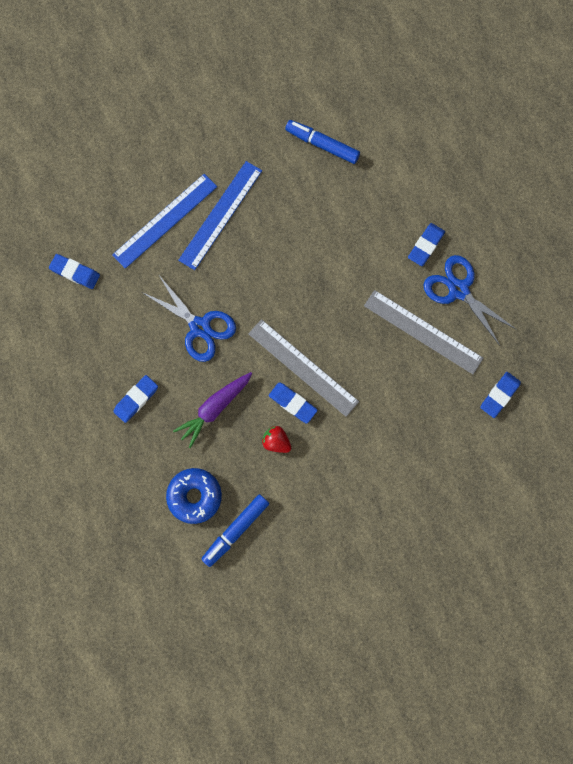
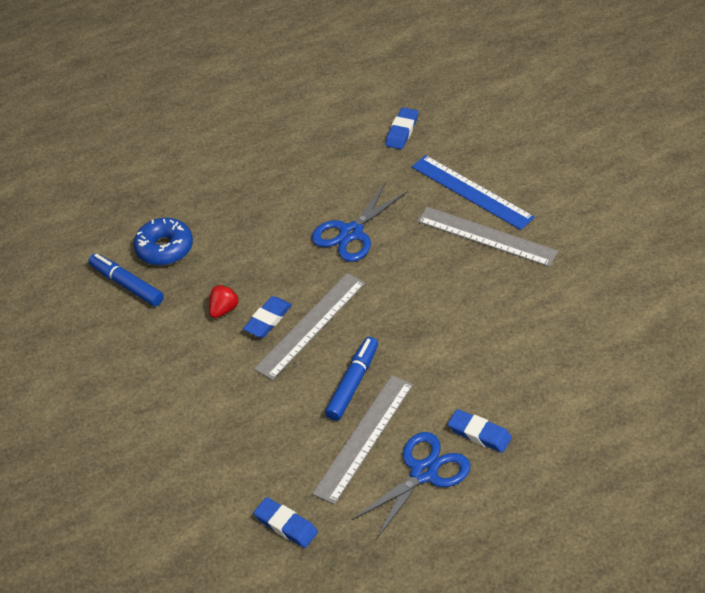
camera: 90 degrees right, 30 degrees down
blue eraser [113,375,158,423] -> none
purple carrot [173,372,252,448] -> none
blue ruler [178,161,262,270] -> grey ruler [417,207,558,267]
blue marker [285,120,360,164] -> blue marker moved to [325,337,378,421]

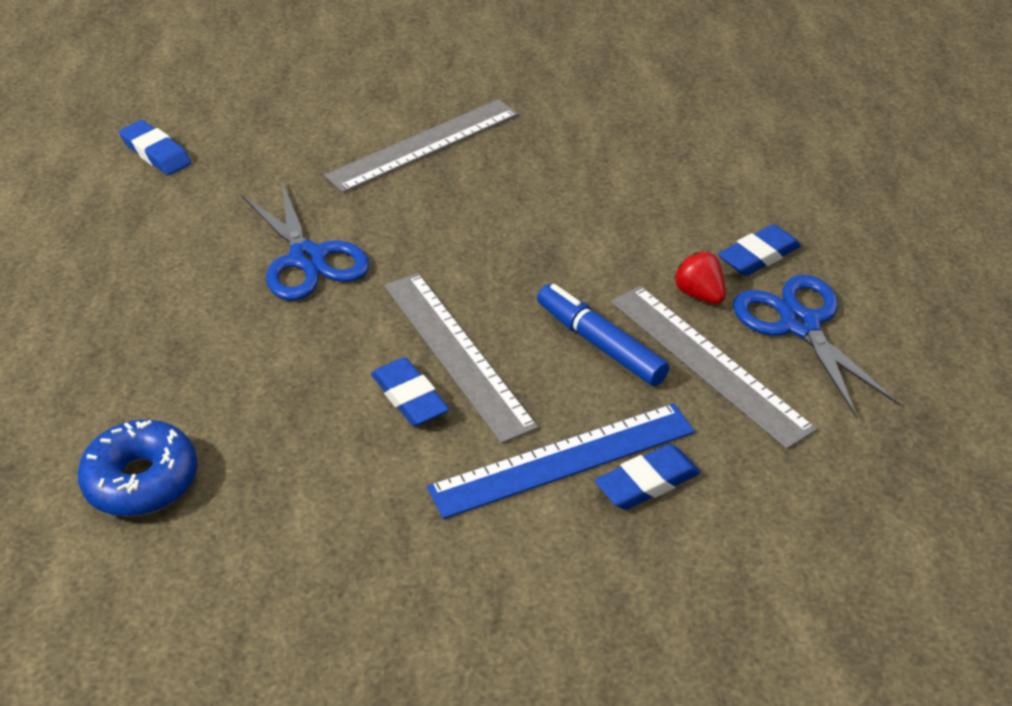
camera: 70 degrees left, 5 degrees down
blue marker [89,253,164,306] -> none
red strawberry [209,285,239,318] -> red strawberry moved to [674,252,726,304]
blue eraser [253,497,318,548] -> blue eraser moved to [595,444,700,510]
blue ruler [412,155,535,230] -> blue ruler moved to [427,403,695,519]

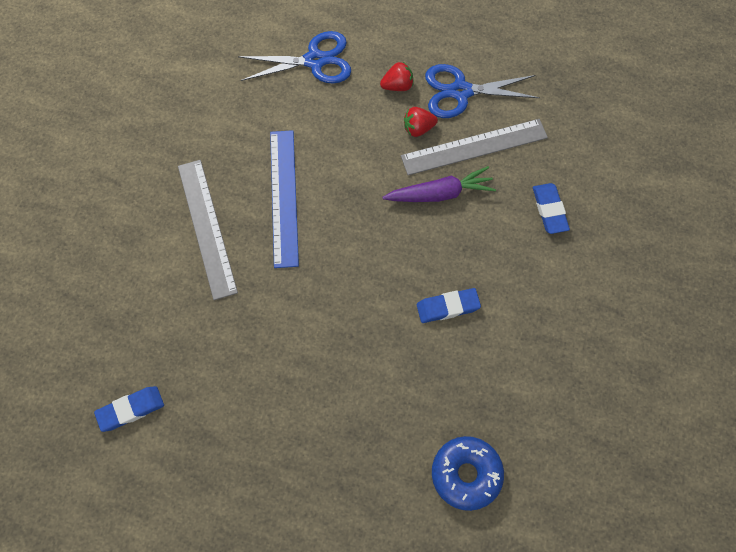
camera: 70 degrees left, 25 degrees up
blue scissors [241,180,370,300] -> blue scissors moved to [238,31,351,84]
grey ruler [384,273,538,444] -> none
blue ruler [427,403,695,519] -> blue ruler moved to [270,130,299,268]
blue marker [537,284,669,386] -> purple carrot [382,166,496,202]
blue eraser [718,224,801,276] -> red strawberry [380,62,413,91]

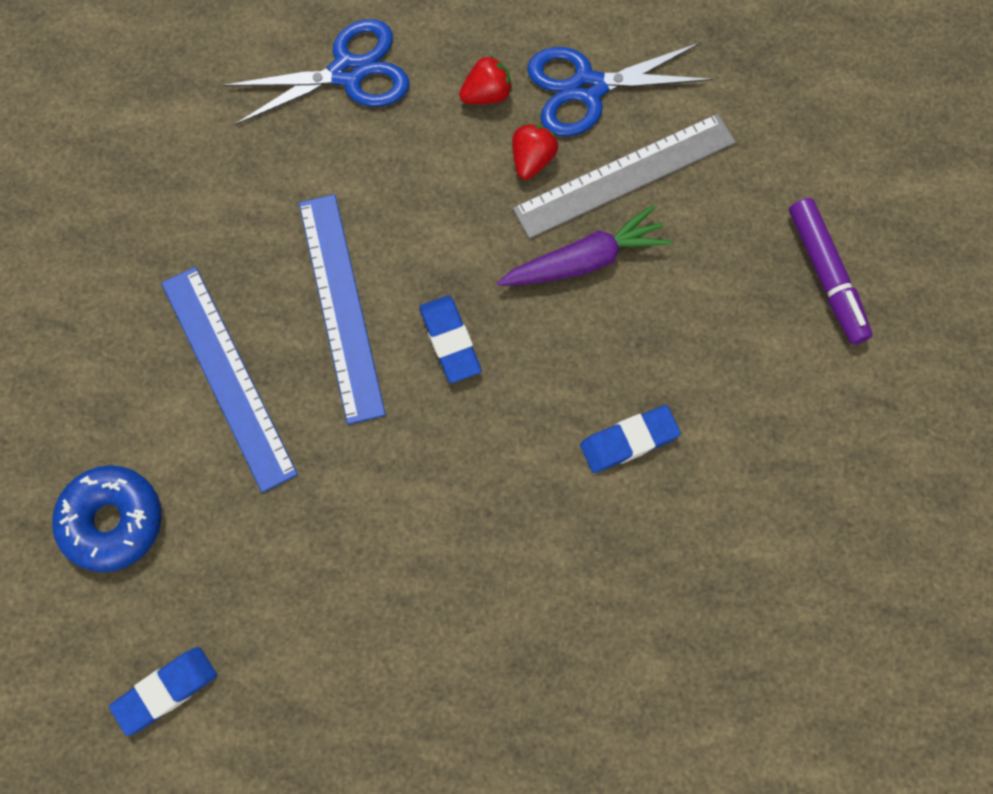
camera: 10 degrees left, 5 degrees up
grey ruler [178,160,238,300] -> blue ruler [161,267,298,493]
red strawberry [404,107,438,137] -> red strawberry turned 135 degrees clockwise [512,124,558,180]
blue donut [432,436,504,511] -> blue donut moved to [52,465,161,572]
blue eraser [533,183,570,234] -> blue eraser moved to [419,296,481,383]
none -> purple marker [789,198,873,345]

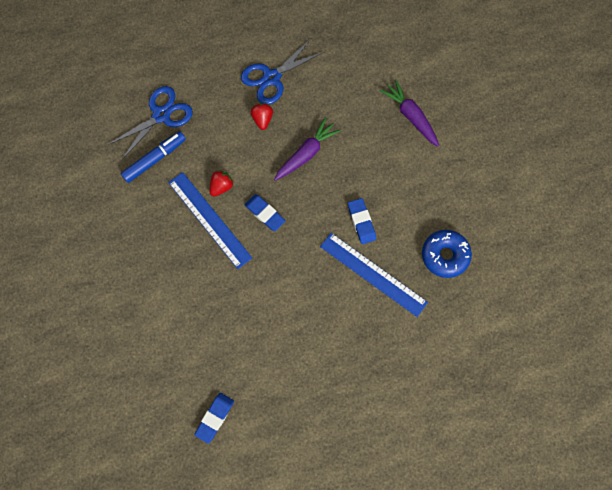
camera: 25 degrees left, 0 degrees up
blue donut [52,465,161,572] -> blue donut moved to [422,230,472,278]
blue ruler [161,267,298,493] -> blue ruler moved to [320,233,428,317]
red strawberry [459,55,512,104] -> red strawberry moved to [210,170,234,196]
grey ruler [512,113,736,239] -> none
blue eraser [580,405,681,473] -> blue eraser turned 60 degrees counterclockwise [348,198,376,244]
purple marker [789,198,873,345] -> purple carrot [380,79,439,147]
none -> blue marker [121,131,186,183]

